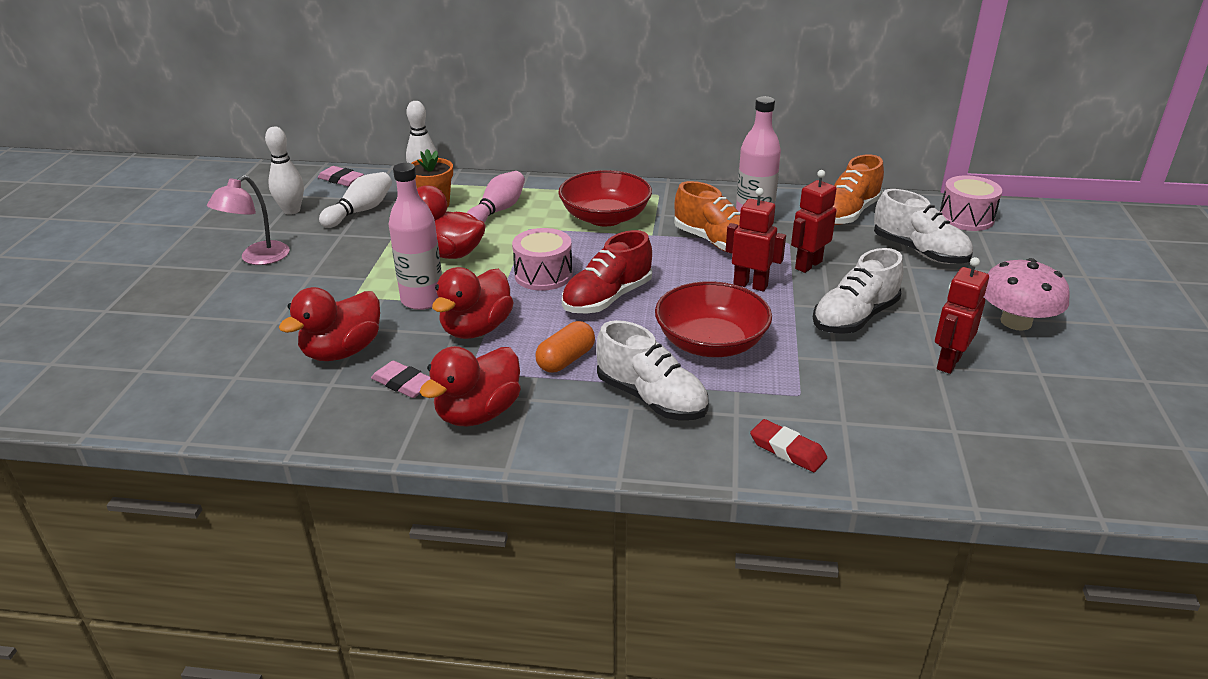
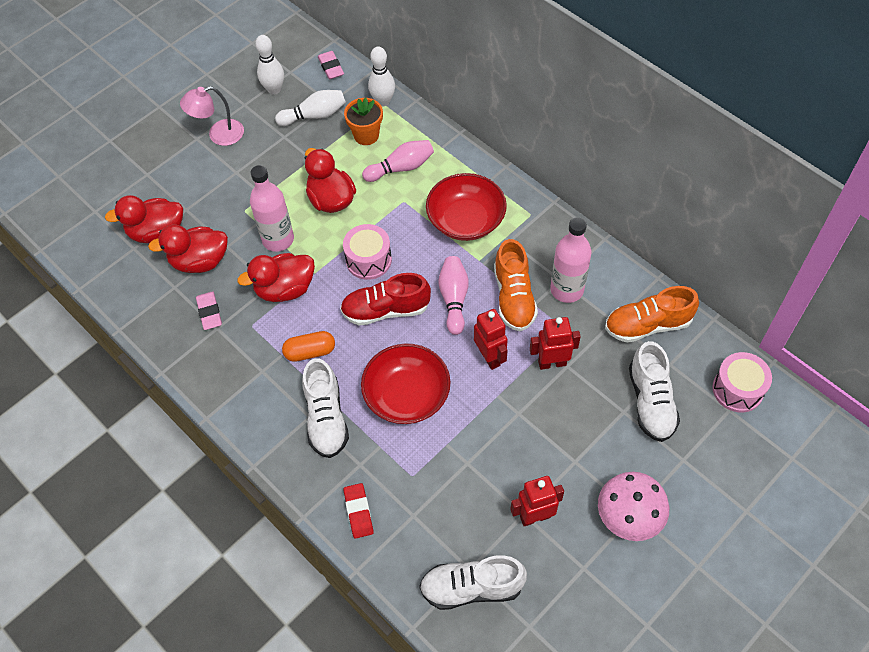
camera: 40 degrees right, 25 degrees up
red duck [420,346,521,426] -> red duck moved to [105,195,183,243]
white shoe [813,248,903,334] -> white shoe moved to [419,555,527,610]
none -> pink bowling pin [438,256,469,335]

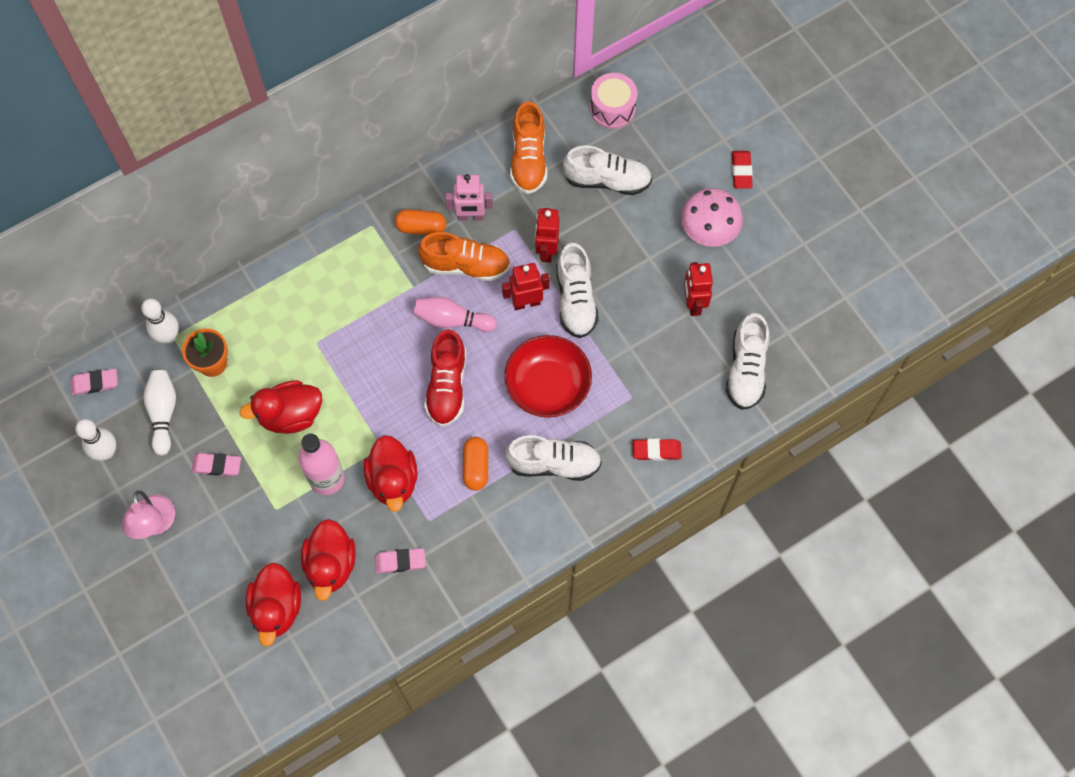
camera: 80 degrees left, 10 degrees up
pink drum [343,224,392,280] -> none
pink bowling pin [362,140,434,182] -> none
red bowl [426,173,507,241] -> none
pink bottle [551,217,591,303] -> pink robot [445,174,493,221]
none -> pink eraser [191,453,241,476]
none -> orange capsule [395,209,446,235]
none -> white shoe [556,243,599,338]
none -> red eraser [732,151,753,189]

